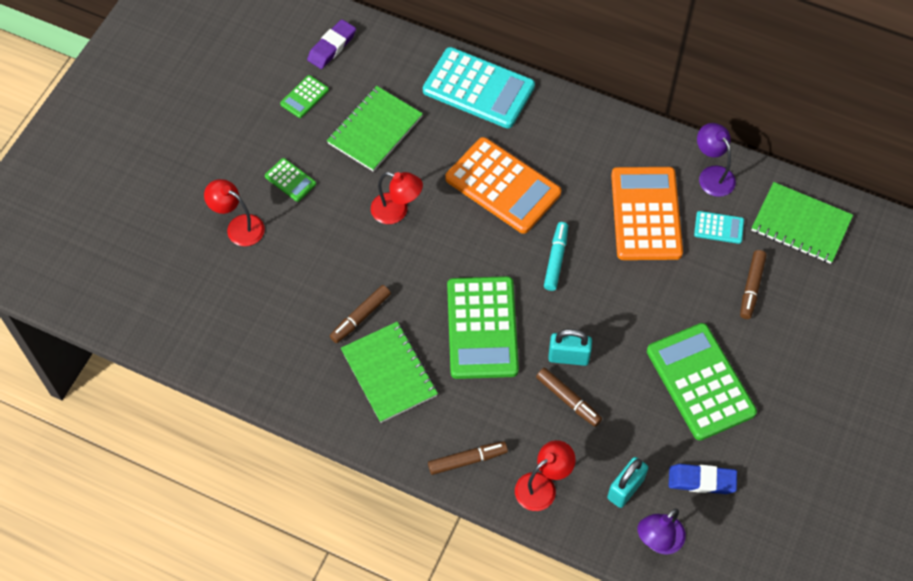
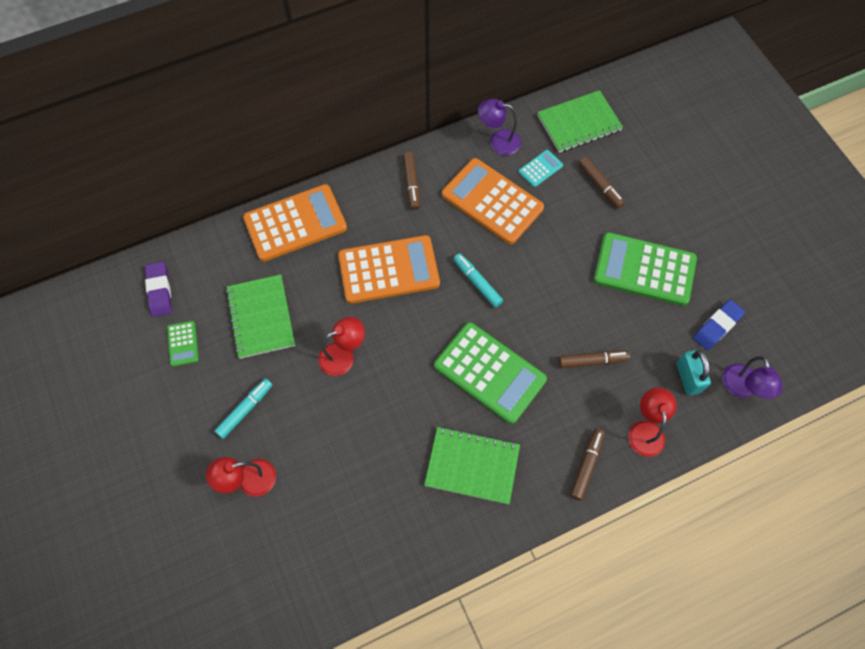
camera: 50 degrees left, 5 degrees up
green calculator [265,158,316,202] -> turquoise marker [214,378,272,439]
brown marker [330,285,391,343] -> brown marker moved to [403,152,420,210]
turquoise calculator [423,47,535,129] -> orange calculator [243,184,347,262]
turquoise padlock [548,329,592,366] -> none

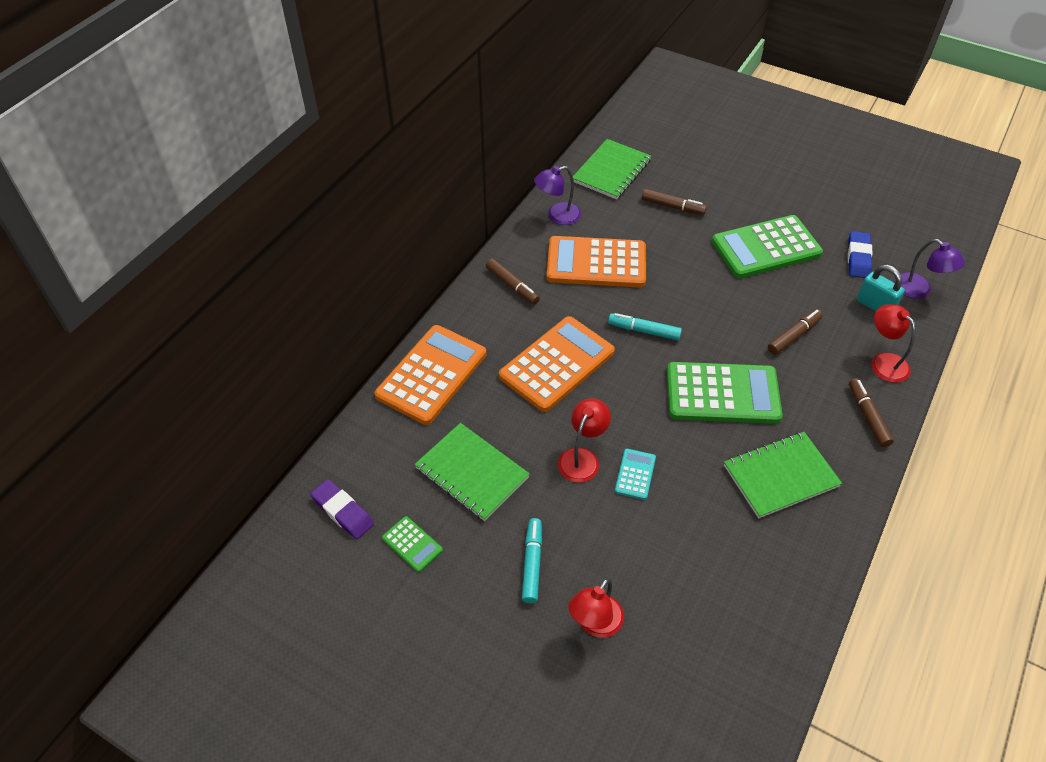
camera: 35 degrees left, 15 degrees down
turquoise calculator [518,150,563,187] -> turquoise calculator moved to [615,449,656,500]

